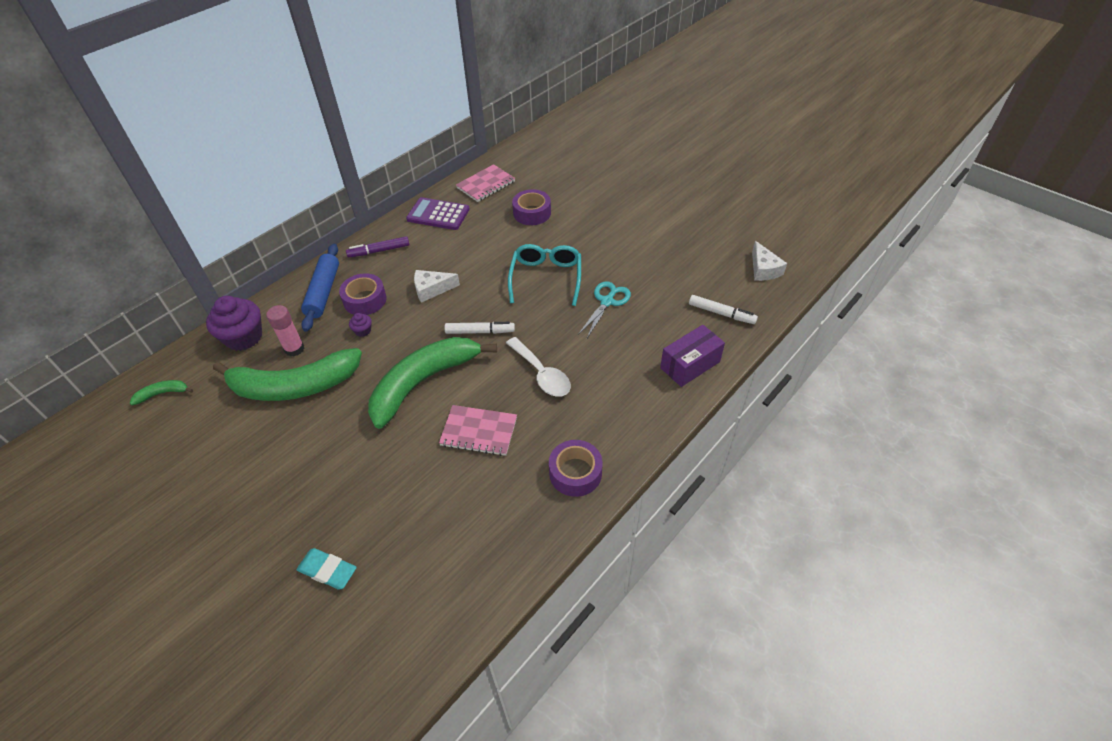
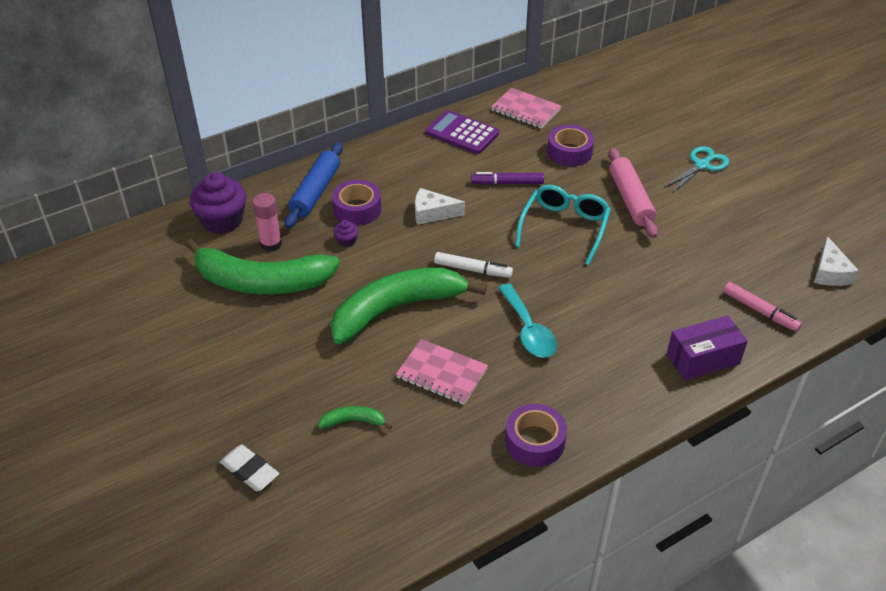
camera: 15 degrees right, 5 degrees down
green banana [130,380,193,405] -> green banana moved to [318,406,392,430]
turquoise eraser [296,548,357,590] -> white eraser [220,445,279,491]
purple marker [346,236,409,257] -> purple marker moved to [471,172,544,185]
pink notebook [456,164,515,202] -> pink notebook turned 60 degrees clockwise [491,88,561,129]
white spoon [506,337,571,397] -> turquoise spoon [498,283,557,358]
turquoise scissors [578,281,631,338] -> turquoise scissors moved to [664,146,729,193]
white marker [689,295,758,324] -> pink marker [723,282,802,332]
none -> pink rolling pin [608,148,658,238]

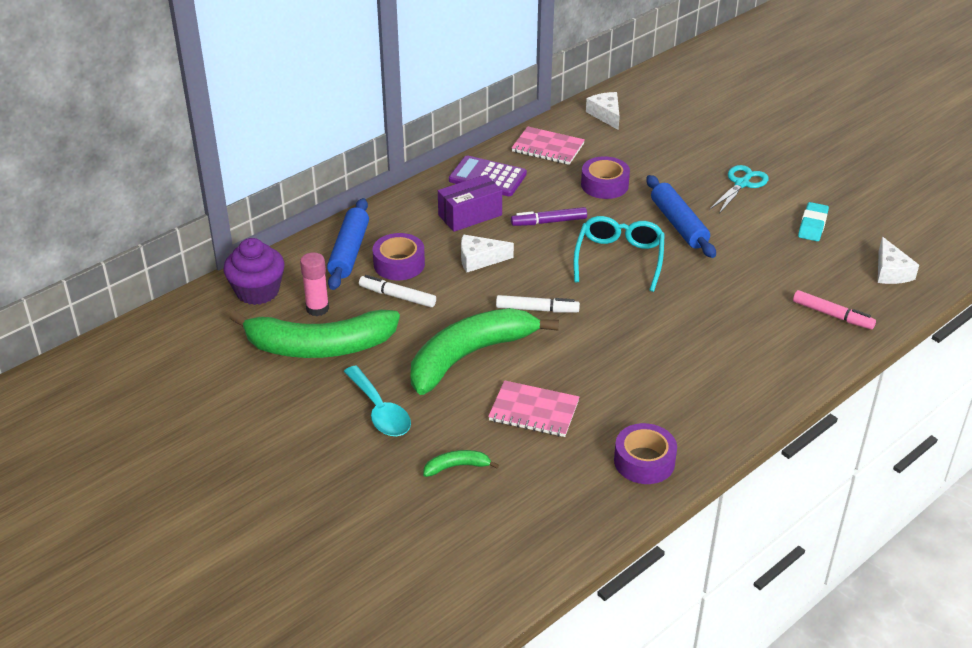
camera: 10 degrees left, 5 degrees down
white eraser [220,445,279,491] -> none
purple cupcake [334,220,359,247] -> white marker [359,275,436,307]
turquoise spoon [498,283,557,358] -> turquoise spoon moved to [344,366,411,436]
pink rolling pin [608,148,658,238] -> blue rolling pin [646,175,716,258]
purple box [667,315,748,381] -> purple box moved to [438,175,502,232]
none -> white cheese [586,92,620,130]
none -> turquoise eraser [798,202,829,241]

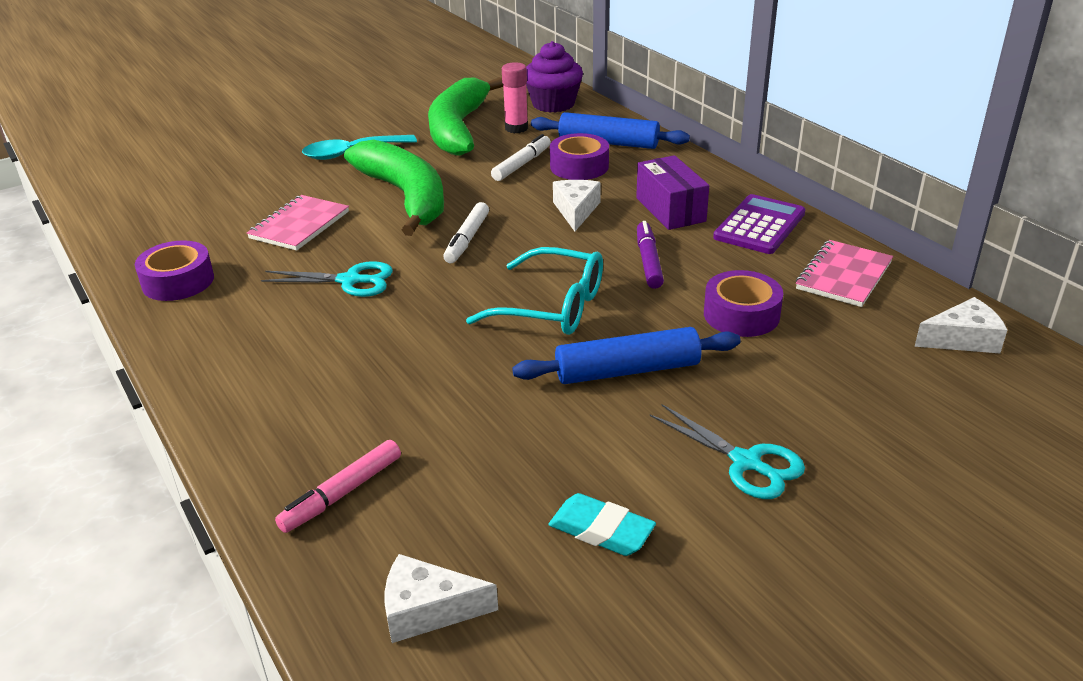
camera: 100 degrees right, 5 degrees down
green banana [423,450,499,477] -> none
none -> turquoise scissors [261,261,393,297]

